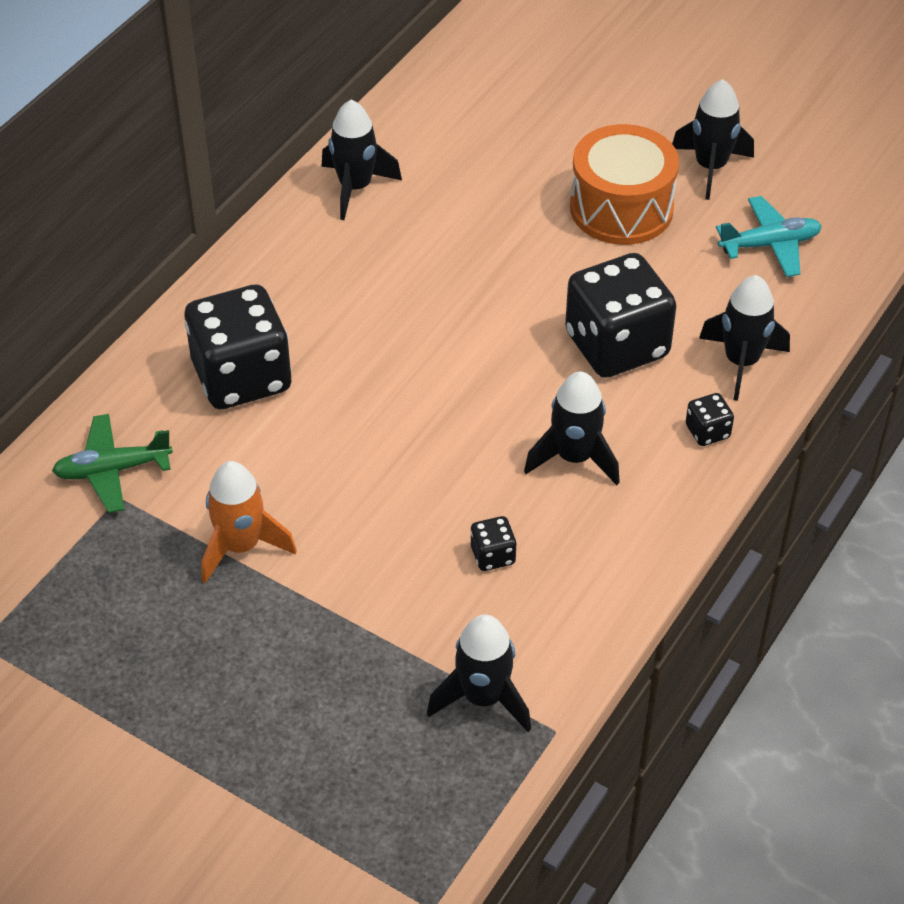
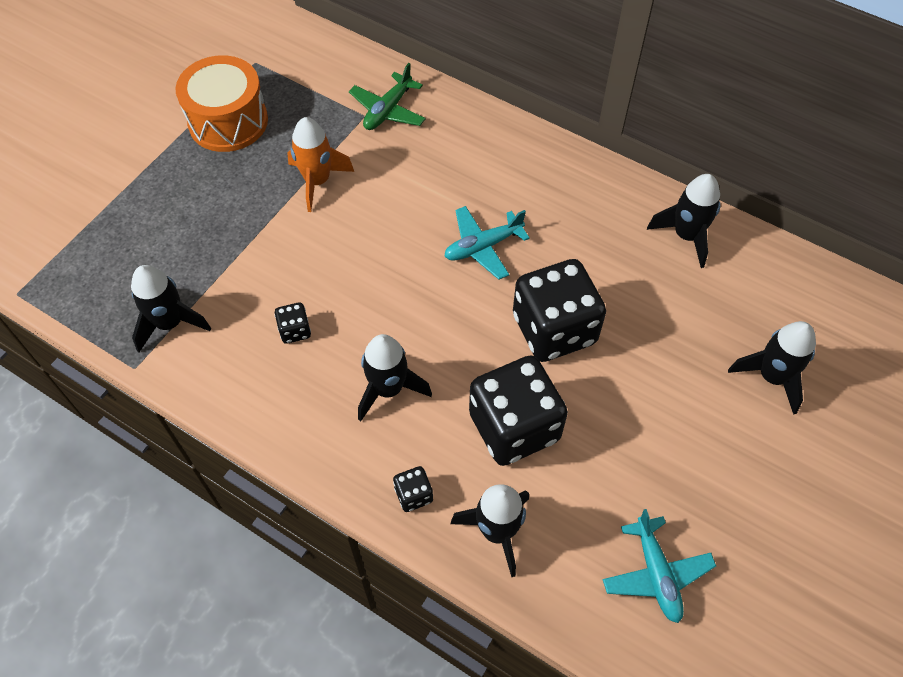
camera: 90 degrees right, 10 degrees up
green plane [52,414,173,513] -> green plane turned 135 degrees counterclockwise [349,63,426,130]
black dice [185,284,292,409] -> black dice moved to [513,259,606,362]
orange drum [570,124,679,245] -> orange drum moved to [176,55,268,152]
black rocket [672,79,754,200] -> black rocket moved to [728,321,816,415]
none -> turquoise plane [444,206,530,280]

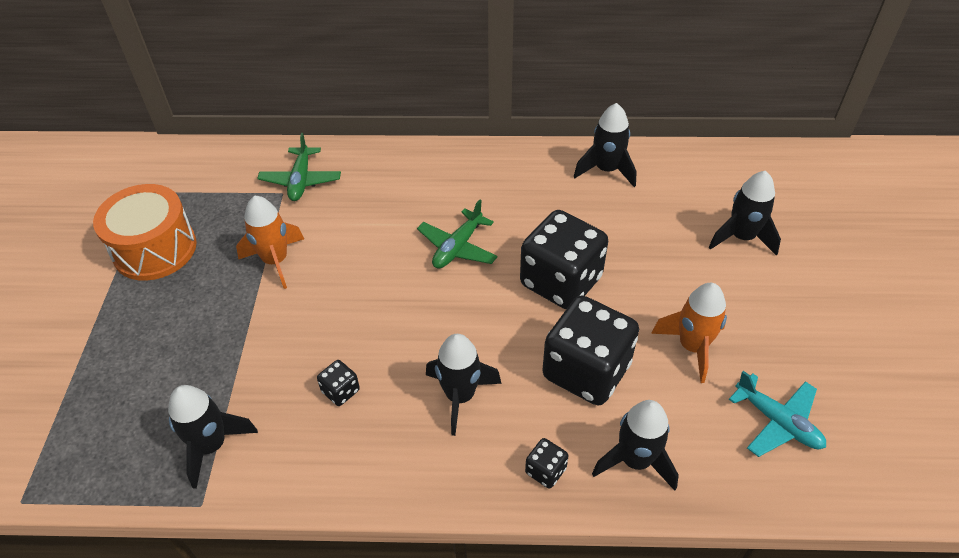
camera: 30 degrees left, 10 degrees down
turquoise plane [444,206,530,280] -> green plane [417,200,498,269]
none -> orange rocket [651,283,727,383]

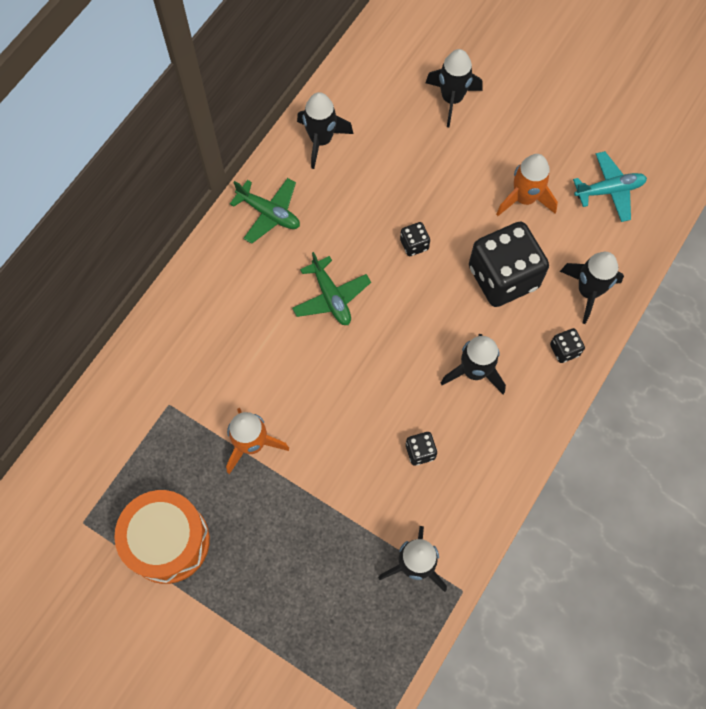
camera: 60 degrees left, 20 degrees up
green plane [257,133,341,201] -> green plane moved to [230,178,300,244]
black dice [520,210,608,309] -> black dice [400,222,430,256], size x0.42

